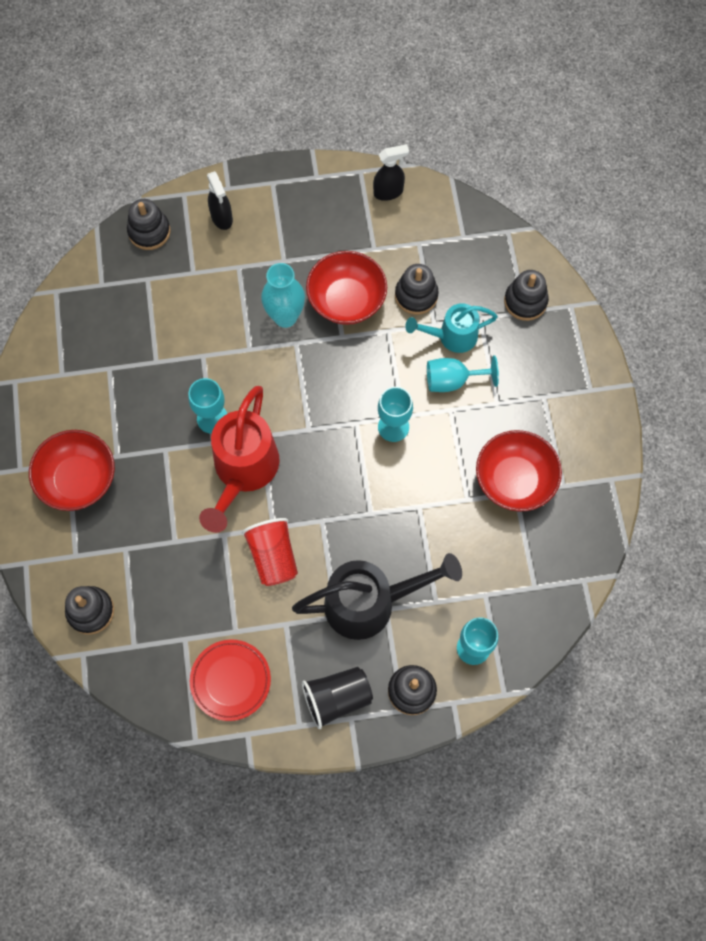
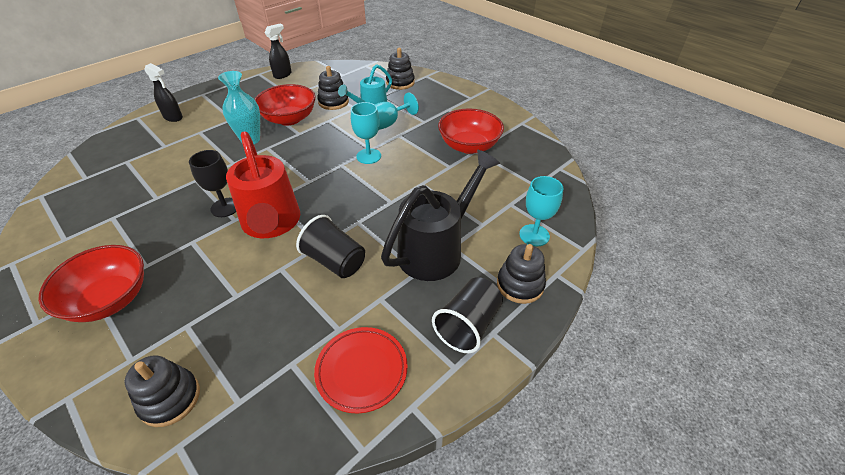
camera: 35 degrees left, 25 degrees down
black stacking toy [127,199,170,250] -> none
turquoise goblet [188,378,227,434] -> black goblet [189,150,236,217]
red cup [242,518,298,586] -> black cup [296,215,365,278]

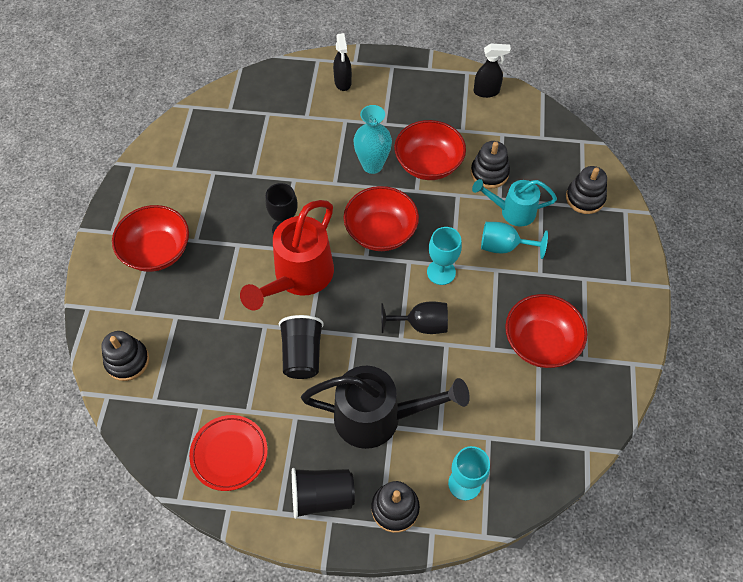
camera: 50 degrees right, 15 degrees up
none -> red bowl [343,186,419,251]
none -> black goblet [382,301,448,334]

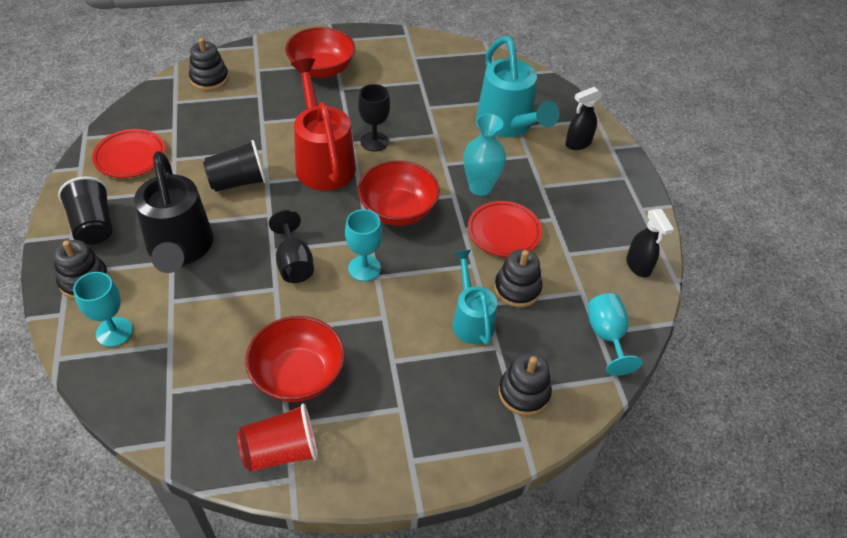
camera: 70 degrees right, 10 degrees down
red watering can [240,200,334,311] -> red watering can turned 60 degrees clockwise [291,58,356,191]
red bowl [394,120,466,180] -> red plate [468,201,542,257]
turquoise goblet [481,222,548,259] -> turquoise goblet moved to [587,293,642,376]
none -> red cup [237,403,318,472]
none -> turquoise watering can [476,36,560,137]

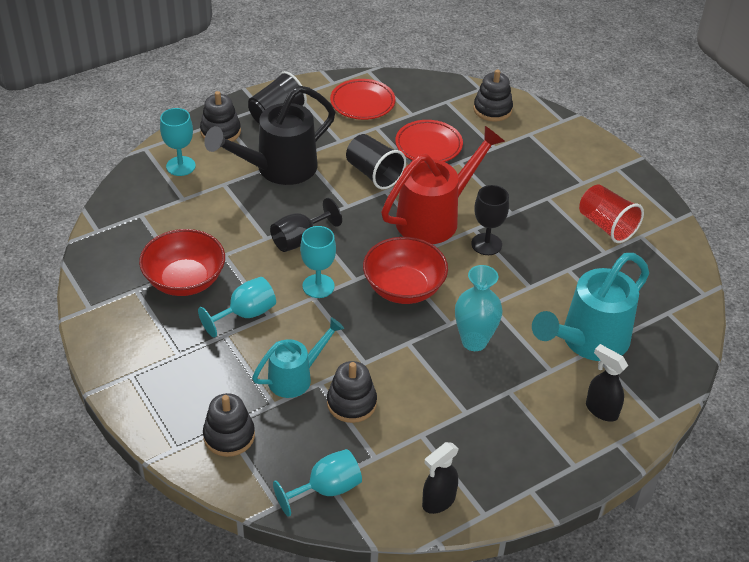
camera: 70 degrees right, 5 degrees down
red cup [237,403,318,472] -> red cup moved to [579,185,644,243]
red bowl [285,27,355,78] -> none
red plate [468,201,542,257] -> red plate moved to [395,120,463,162]
none -> turquoise goblet [198,277,276,337]

